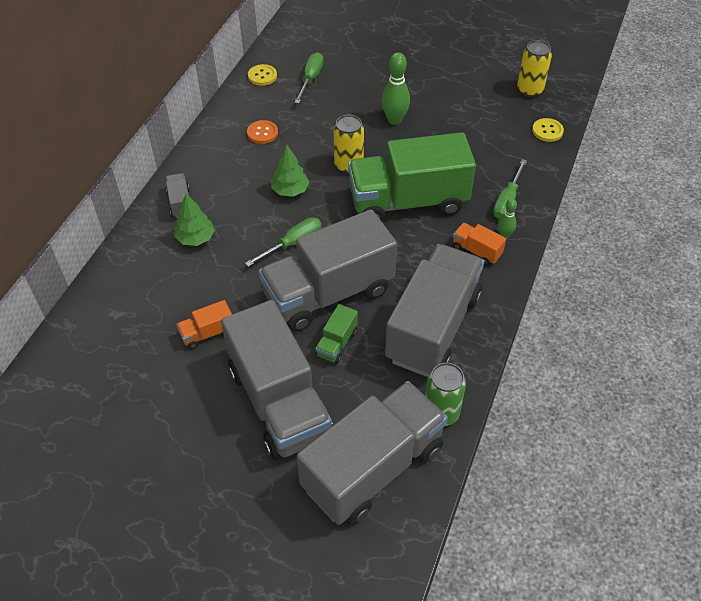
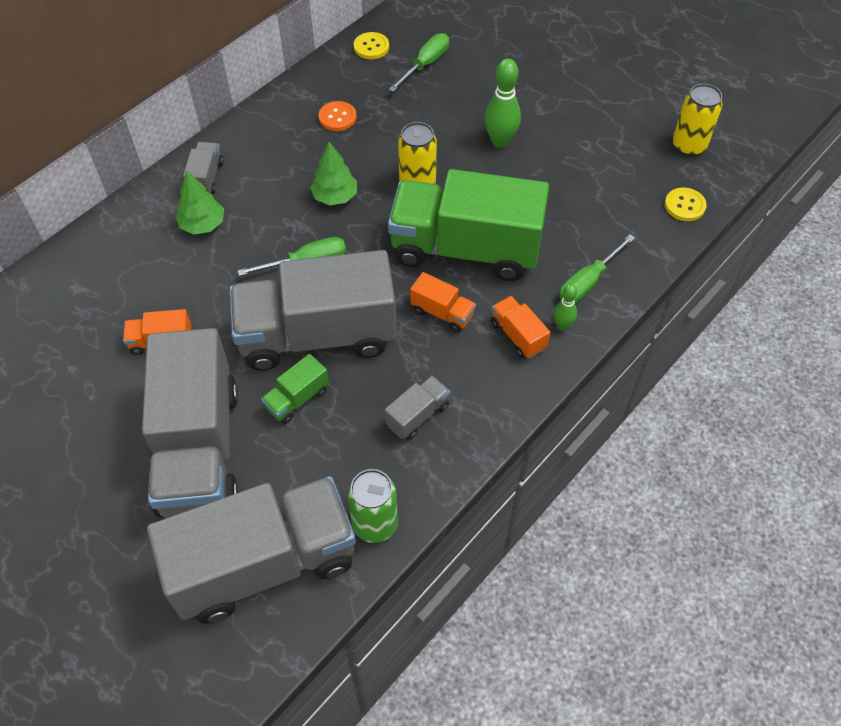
camera: 20 degrees right, 5 degrees up
grey truck [385,244,484,377] -> grey truck [385,376,450,440], size x0.40
none -> orange truck [410,272,476,333]

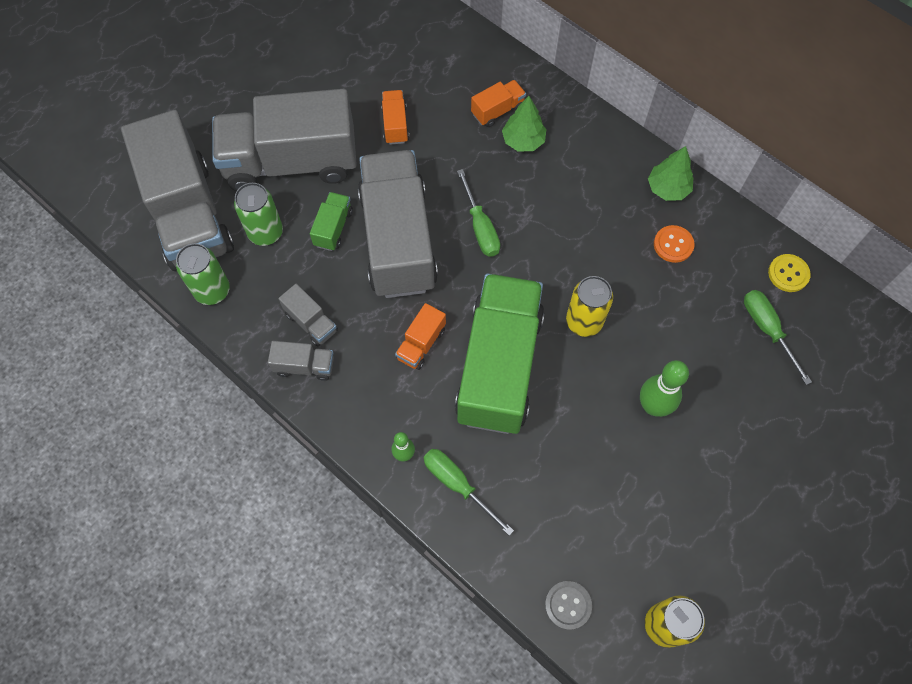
camera: 90 degrees right, 10 degrees up
grey truck [183,142,224,194] -> grey truck moved to [268,341,334,381]
green truck [261,354,329,424] -> green truck turned 60 degrees clockwise [310,192,353,251]
green tree [310,142,357,205] -> green tree moved to [648,146,693,201]
green screwdriver [389,33,449,92] -> green screwdriver turned 150 degrees counterclockwise [744,290,812,385]
orange truck [491,296,550,358] -> orange truck moved to [471,80,526,127]
yellow button [665,188,707,221] -> grey button [545,581,592,630]
none -> green can [234,183,283,246]

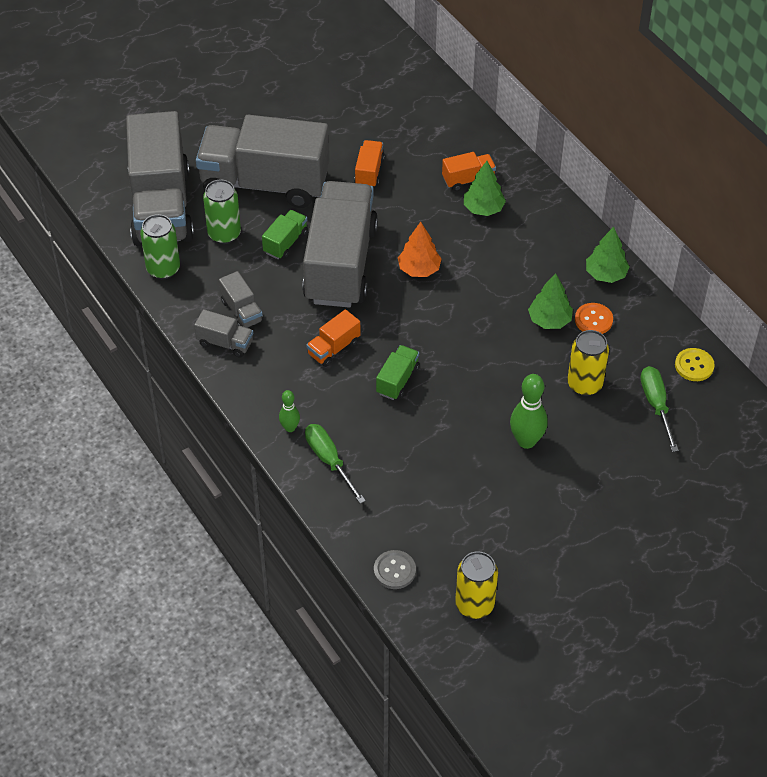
camera: 15 degrees right, 15 degrees down
green truck [455,273,544,434] -> green truck [376,345,420,400], size x0.40
green screwdriver [457,169,500,257] -> orange tree [398,222,442,277]
yellow can [566,276,613,337] -> yellow can moved to [567,330,609,396]
none -> green tree [528,273,573,329]

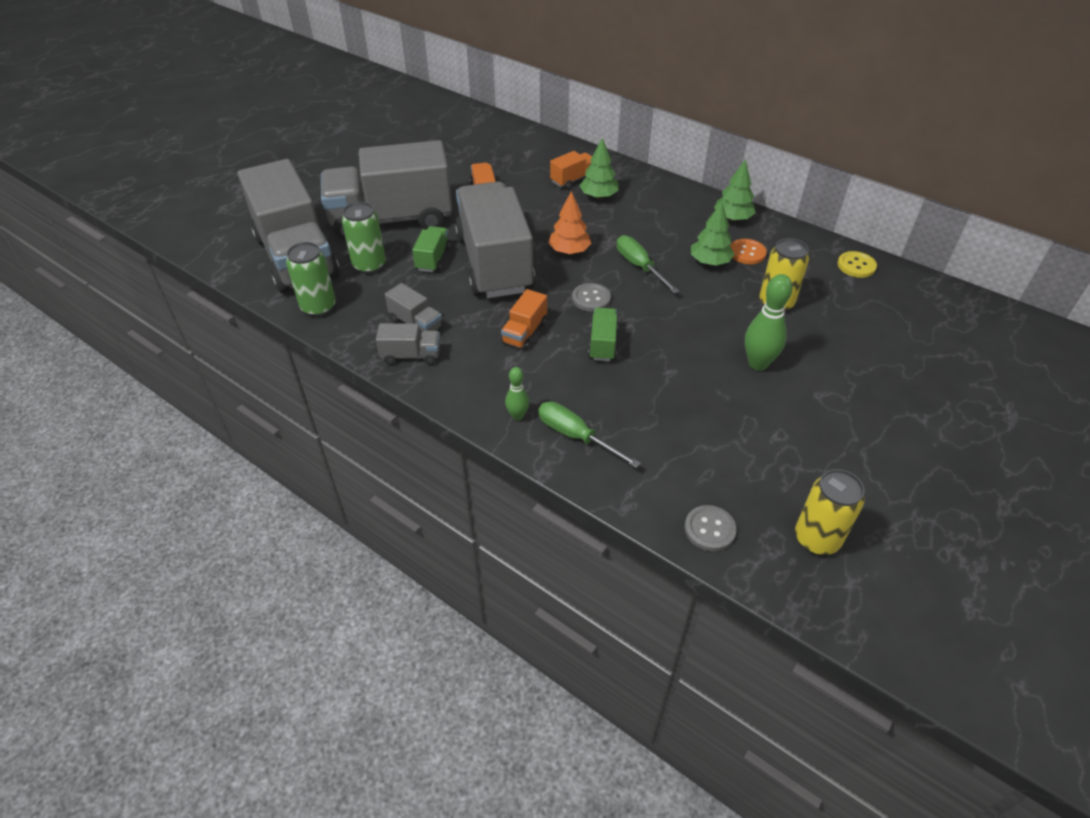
camera: 20 degrees left, 5 degrees down
green screwdriver [641,366,679,452] -> green screwdriver moved to [616,235,679,294]
none -> grey button [572,283,611,312]

